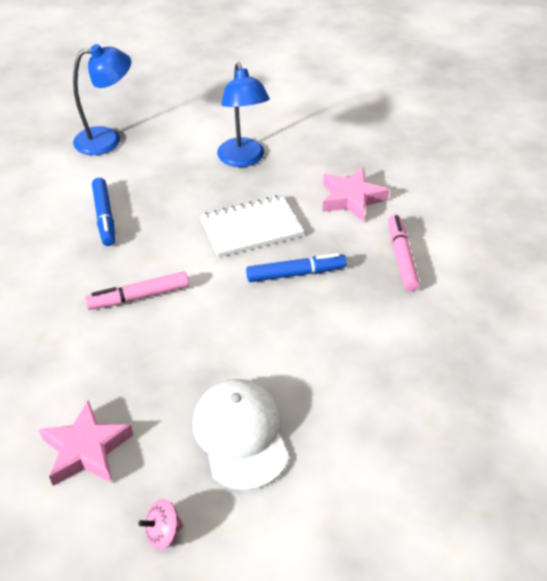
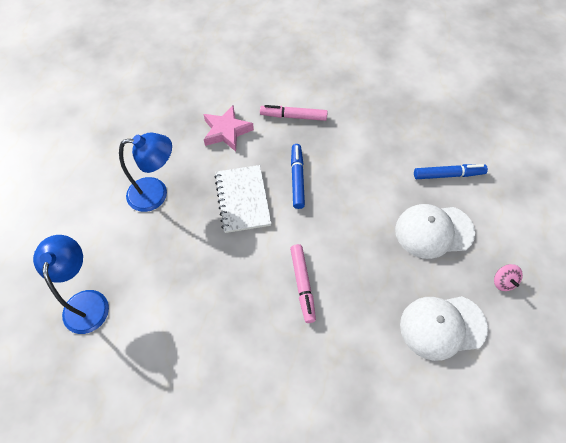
camera: 80 degrees left, 15 degrees up
pink star [39,400,133,486] -> white cap [400,296,488,361]
blue marker [92,178,115,246] -> blue marker moved to [414,164,488,179]

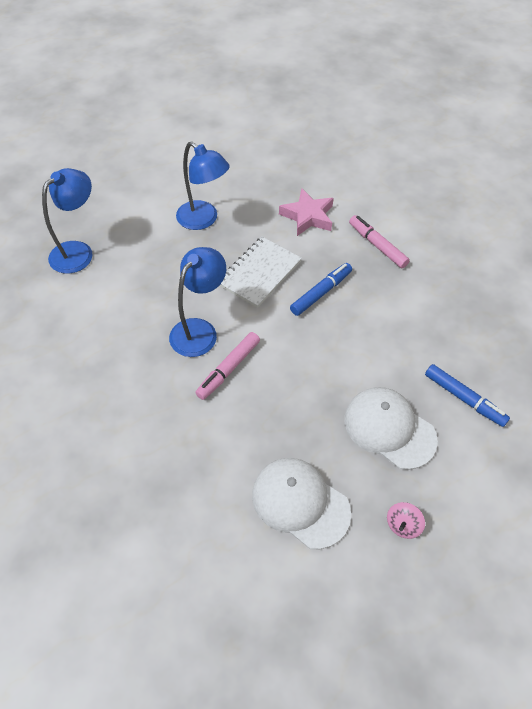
camera: 45 degrees right, 5 degrees down
none -> blue lamp [169,247,226,357]

